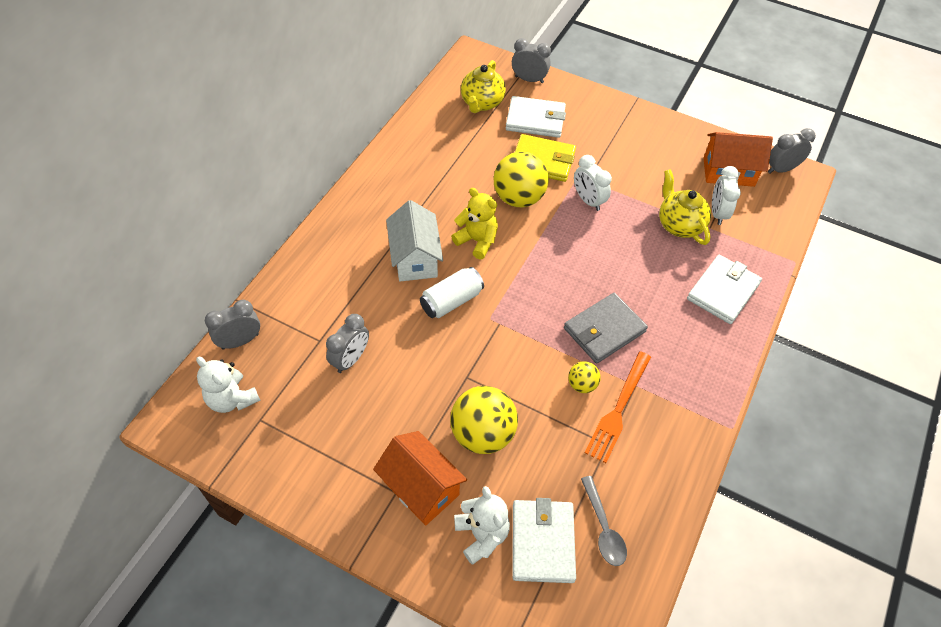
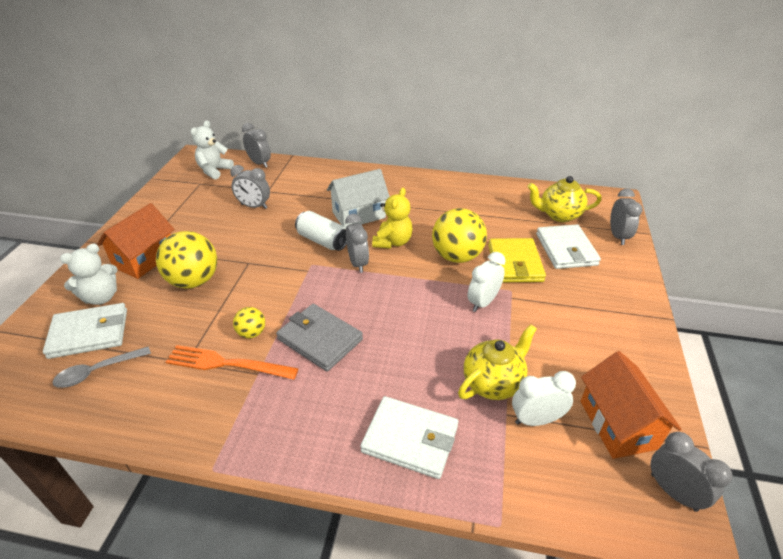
camera: 75 degrees right, 15 degrees down
none -> grey clock [345,214,369,273]

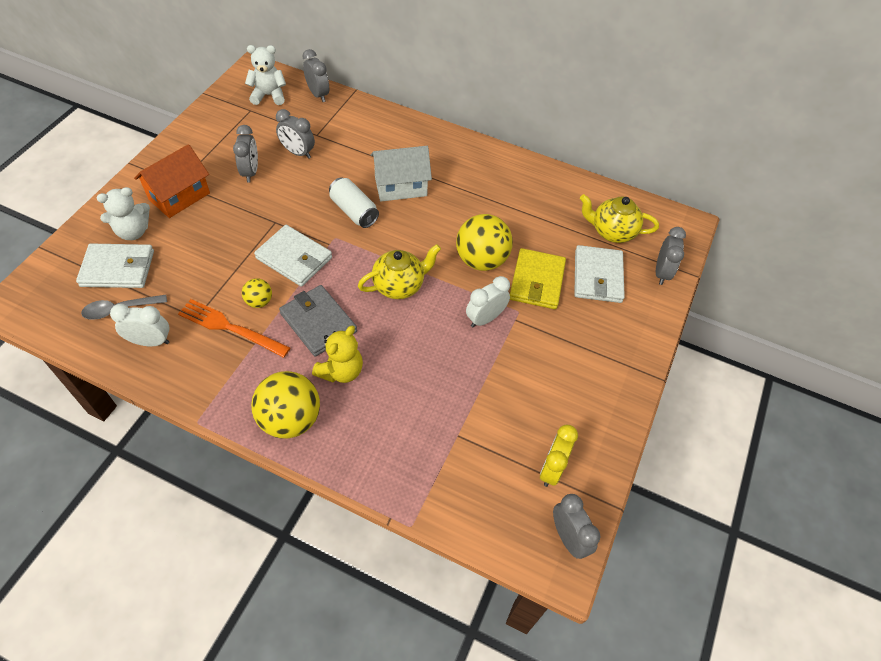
camera: 10 degrees right, 15 degrees up
yellow ball [156,231,217,289] -> yellow ball moved to [251,371,320,439]
white teddy bear [191,120,234,179] -> white teddy bear turned 45 degrees clockwise [245,45,286,105]
grey clock [345,214,369,273] -> grey clock moved to [233,125,258,183]
white wallet [360,396,458,479] -> white wallet moved to [254,225,332,287]
yellow teddy bear [372,188,413,249] -> yellow teddy bear moved to [312,326,363,383]
yellow teapot [458,324,537,400] -> yellow teapot moved to [358,244,441,299]
white clock [512,371,576,426] -> white clock moved to [110,304,169,346]
orange house [580,351,681,459] -> yellow clock [540,425,578,487]

